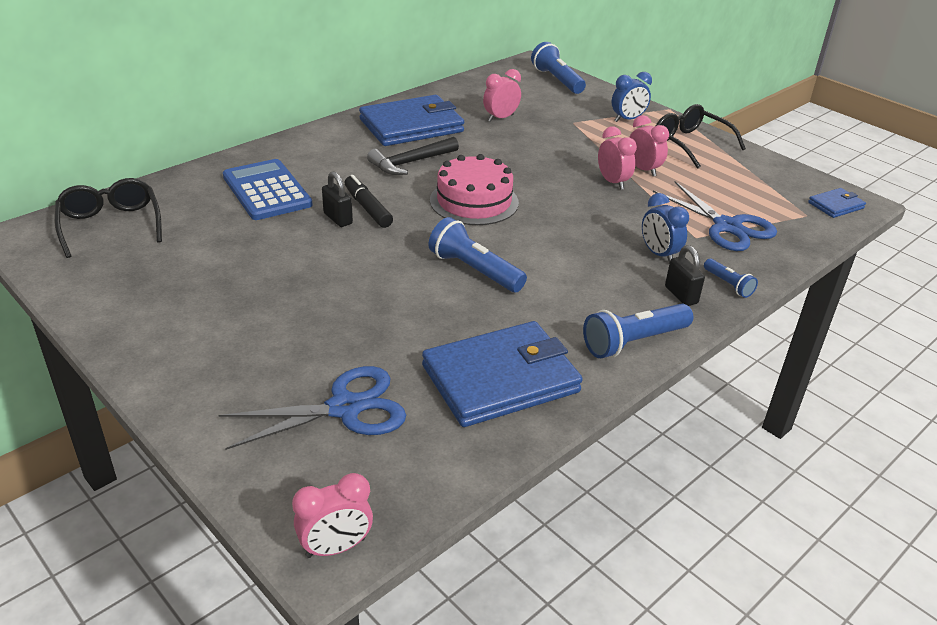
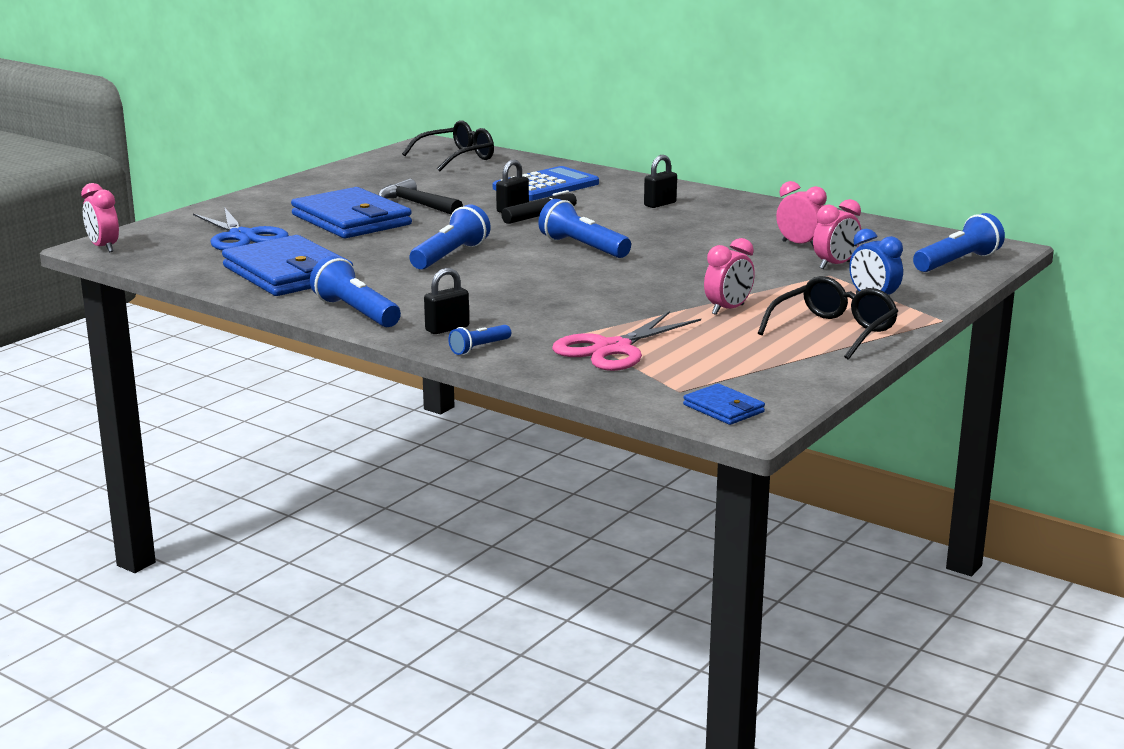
camera: 80 degrees right, 15 degrees down
blue wallet [359,95,464,146] -> blue wallet moved to [291,187,412,238]
black hammer [367,137,459,175] -> black hammer moved to [378,179,463,214]
pink cake [430,154,519,225] -> blue flashlight [538,199,631,258]
pink clock [598,126,637,190] -> pink clock moved to [813,199,861,269]
blue clock [642,193,689,264] -> none
blue scissors [653,181,777,251] -> pink scissors [552,311,701,371]
none -> black padlock [644,155,677,208]

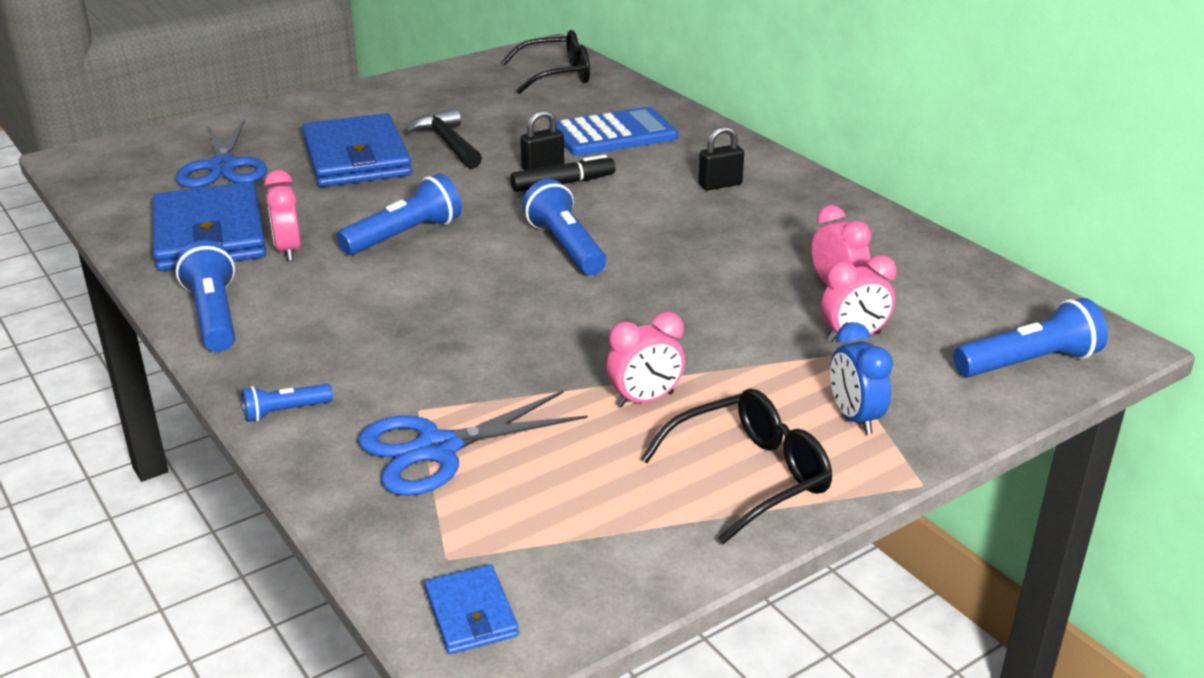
camera: 20 degrees right, 10 degrees up
pink clock [81,183,119,252] -> pink clock moved to [264,170,301,261]
black padlock [424,268,469,334] -> none
pink scissors [552,311,701,371] -> blue scissors [358,390,588,496]

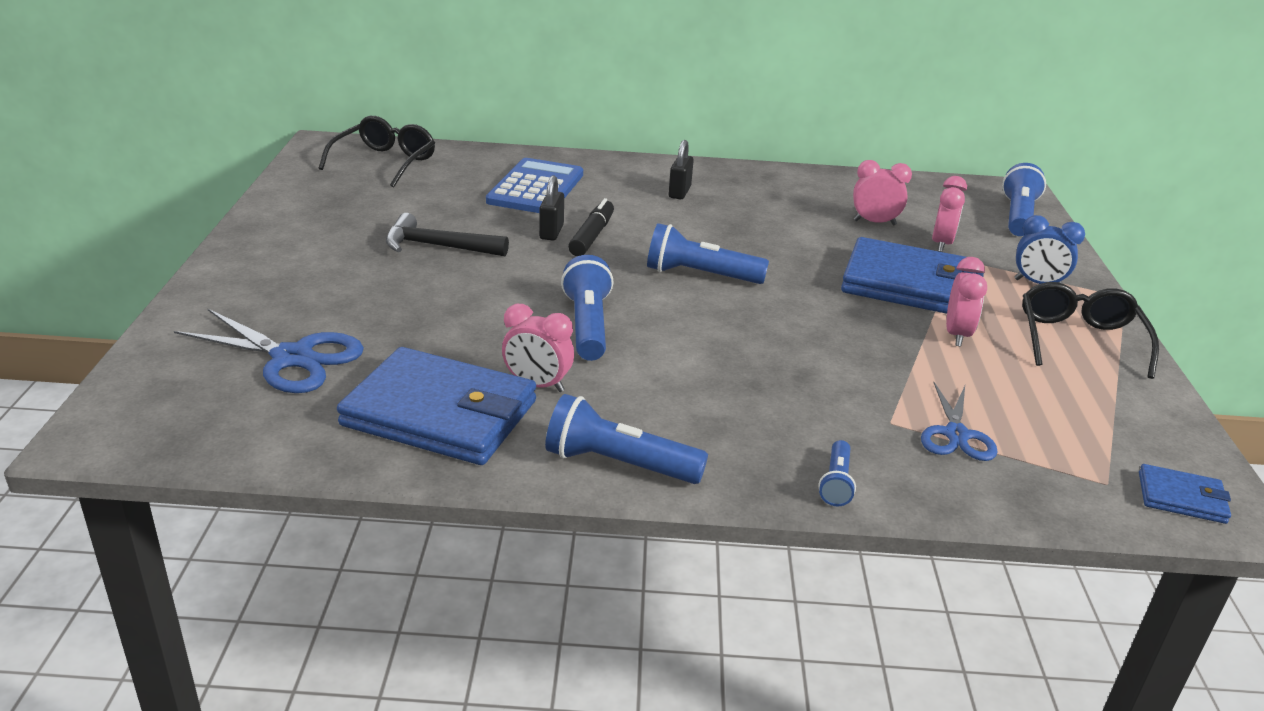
camera: 55 degrees left, 0 degrees up
blue wallet [302,113,412,187] -> blue wallet moved to [841,237,984,314]
blue scissors [358,390,588,496] -> blue scissors [921,382,998,461], size x0.65

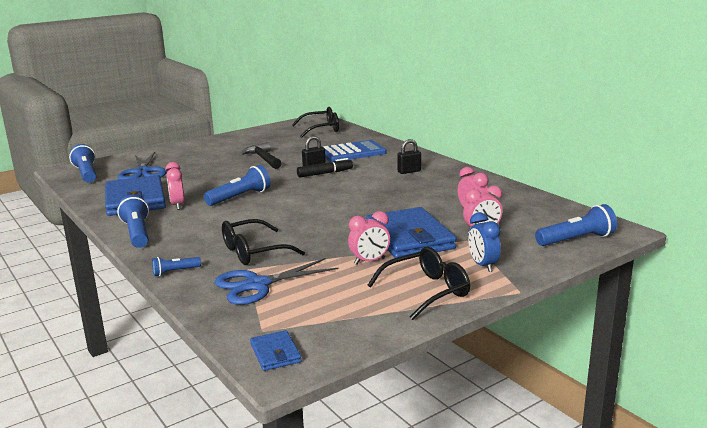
camera: 55 degrees right, 10 degrees down
blue flashlight [647,223,769,284] -> blue flashlight moved to [69,144,97,183]
blue scissors [921,382,998,461] -> blue scissors [214,258,339,305], size x1.53
none -> black glasses [222,219,305,265]

